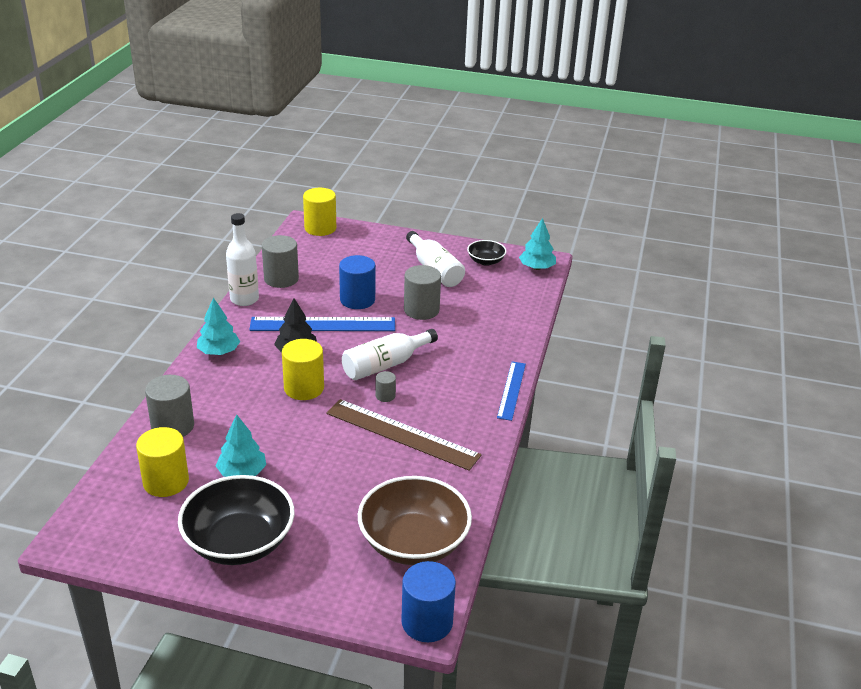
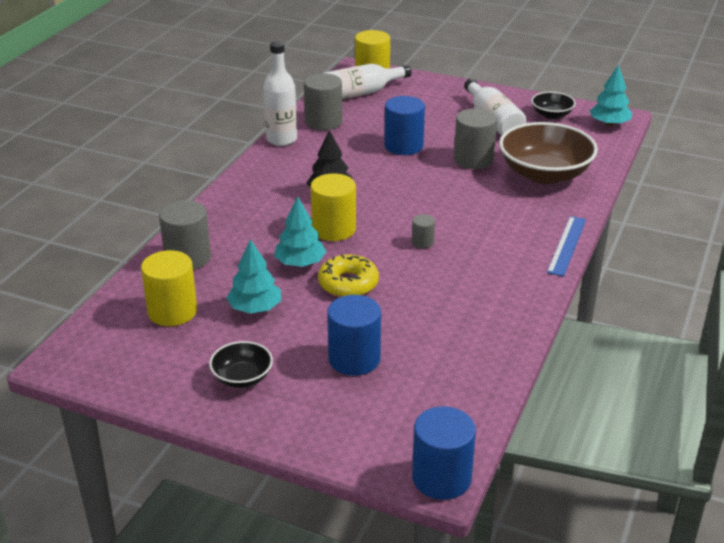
camera: 10 degrees right, 0 degrees up
black bowl [178,475,294,565] -> black bowl [209,341,273,388], size x0.50
turquoise tree [197,297,240,355] -> turquoise tree moved to [274,196,326,267]
blue ruler [249,317,395,331] -> none
brown ruler [326,399,482,471] -> none
white bottle [342,329,438,380] -> white bottle moved to [325,64,412,99]
brown bowl [358,476,472,565] -> brown bowl moved to [499,122,598,184]
none -> yellow donut [318,254,379,297]
none -> blue cylinder [327,295,381,376]

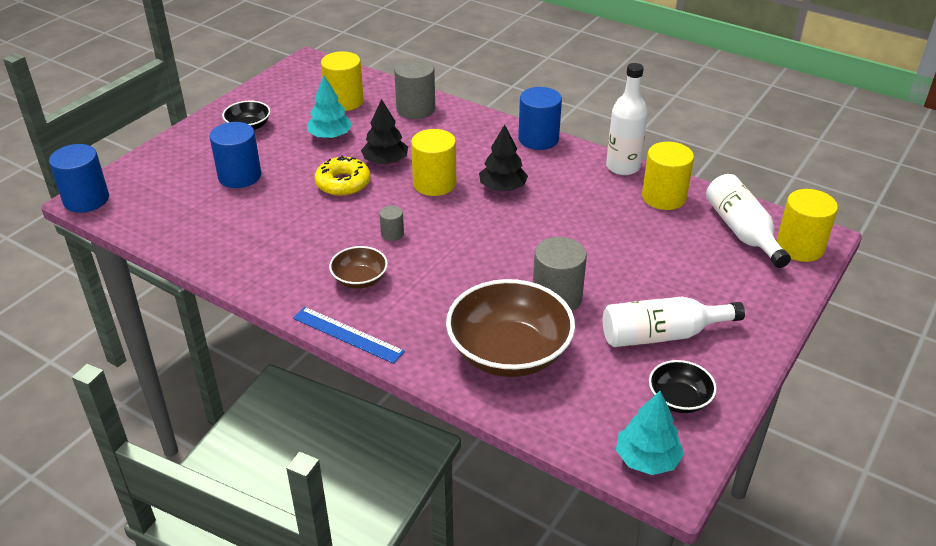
camera: 100 degrees right, 5 degrees up
turquoise tree [274,196,326,267] -> black tree [361,99,408,164]
grey cylinder [304,73,342,130] -> yellow cylinder [642,142,694,210]
blue cylinder [384,96,425,155] -> blue cylinder moved to [518,87,562,150]
none -> brown bowl [329,246,388,289]

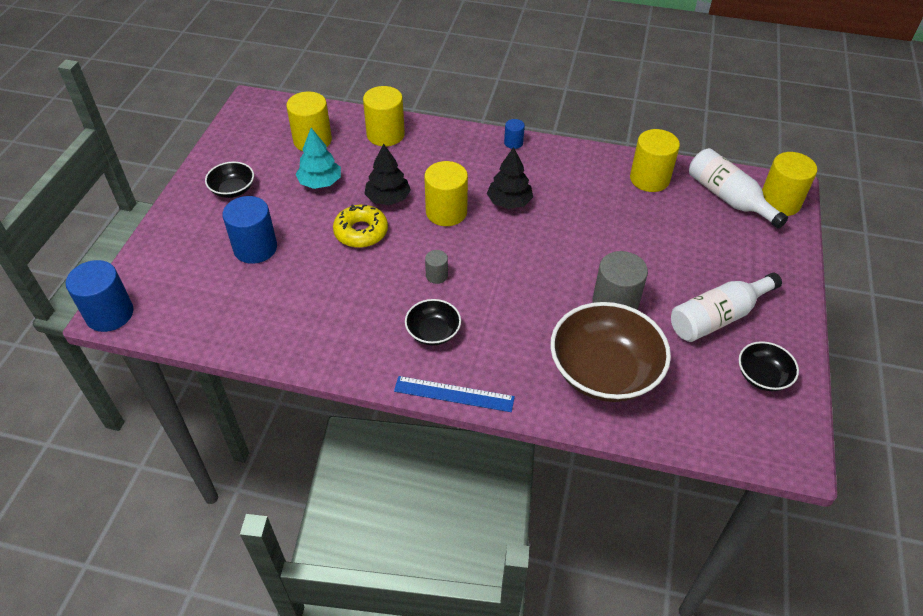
camera: 20 degrees left, 10 degrees up
brown bowl [329,246,388,289] -> black bowl [405,299,461,346]
grey cylinder [394,59,435,119] -> yellow cylinder [363,86,405,146]
blue cylinder [518,87,562,150] -> blue cylinder [504,119,525,149], size x0.50
white bottle [606,63,648,175] -> none
turquoise tree [616,391,684,475] -> none

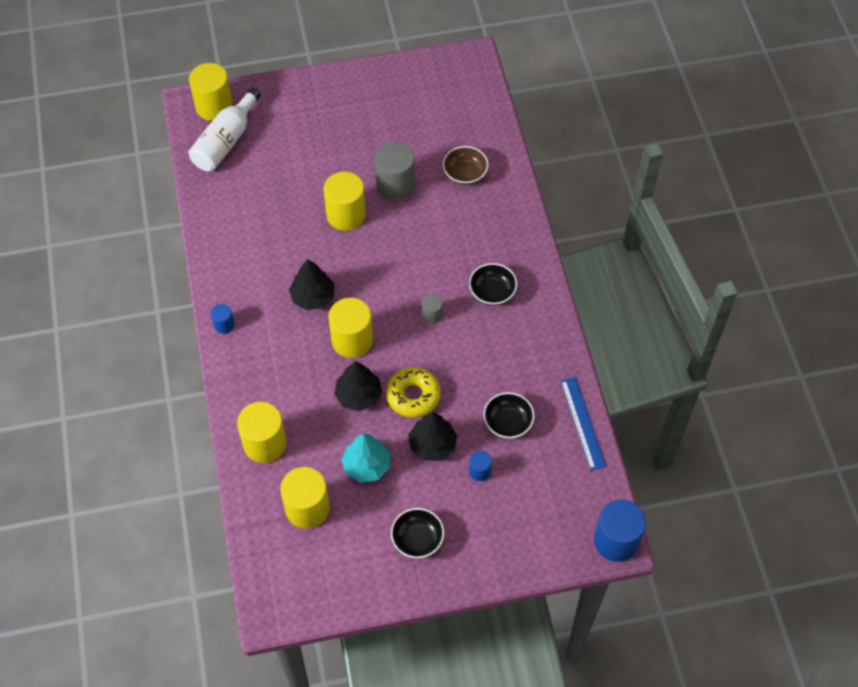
camera: 115 degrees left, 10 degrees up
blue cylinder [223,196,277,264] -> blue cylinder [469,451,492,481], size x0.50
blue ruler [394,376,515,412] -> blue ruler moved to [561,377,606,471]
brown bowl [550,302,671,402] -> brown bowl [443,146,488,185], size x0.50
yellow cylinder [630,129,680,192] -> yellow cylinder moved to [323,172,366,231]
white bottle [671,273,782,342] -> none
black bowl [739,341,799,391] -> black bowl moved to [483,392,535,439]
none -> black tree [408,412,457,461]

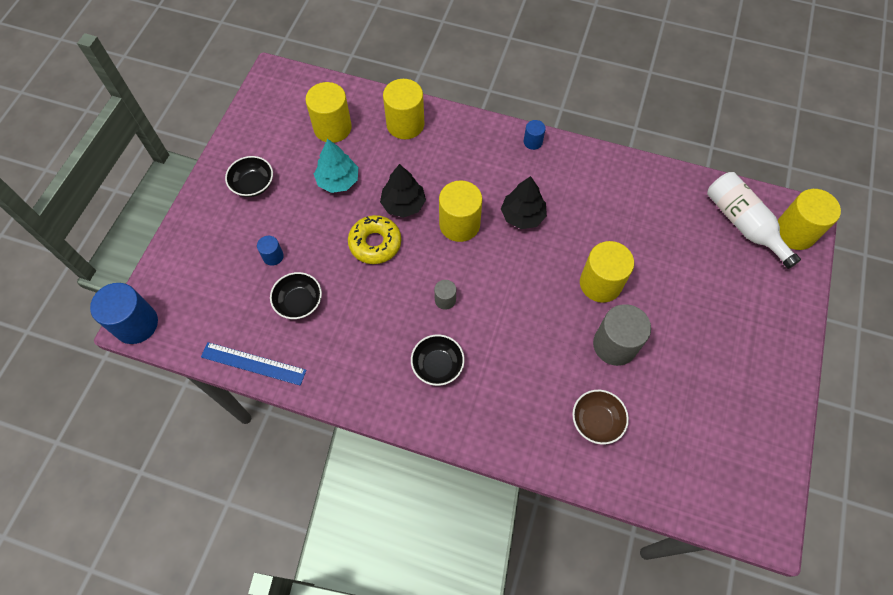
camera: 120 degrees right, 5 degrees up
black tree [408,412,457,461] -> none

